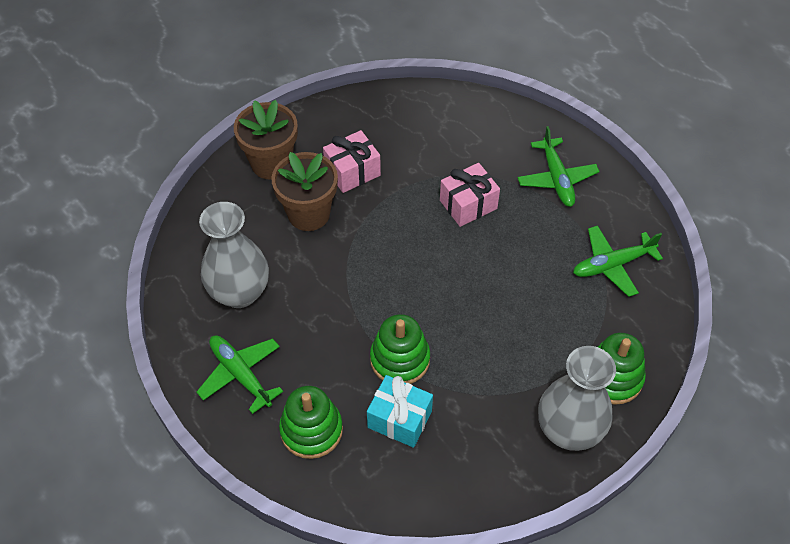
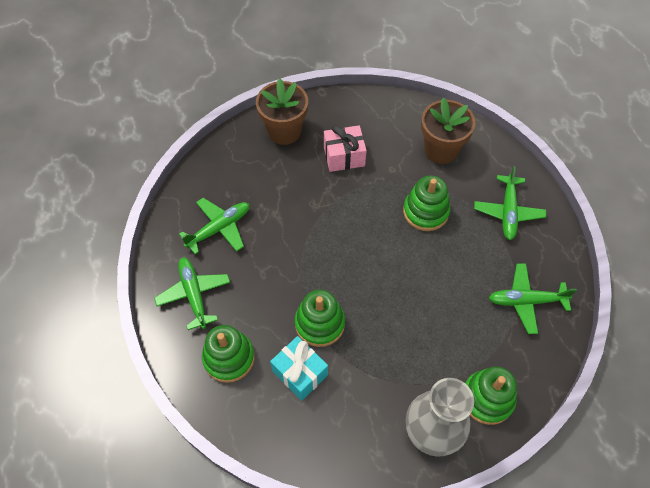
camera: 20 degrees right, 5 degrees up
grey vase [199,202,269,308] -> green plane [179,198,249,254]
brown flower pot [271,152,338,231] -> brown flower pot moved to [421,97,475,164]
pink gift [440,163,500,227] -> green stacking toy [403,176,450,231]

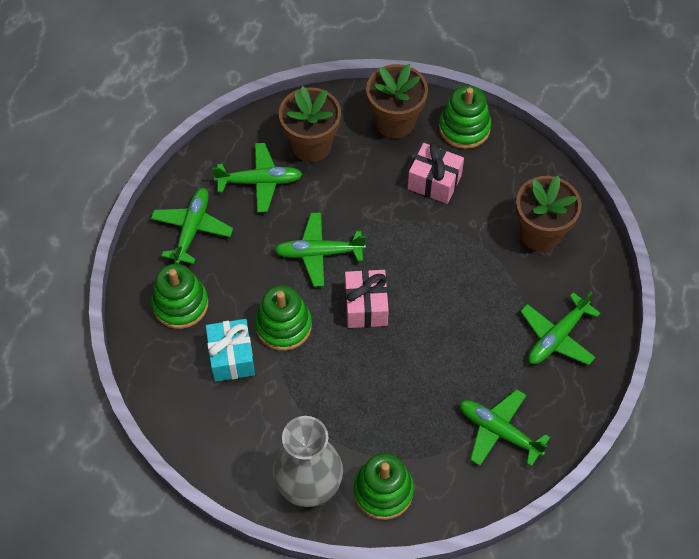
camera: 35 degrees right, 0 degrees up
green stacking toy [403,176,450,231] -> green stacking toy moved to [439,85,491,149]
none -> green plane [275,212,366,287]
none -> brown flower pot [279,86,341,162]
none -> pink gift [345,270,389,328]

